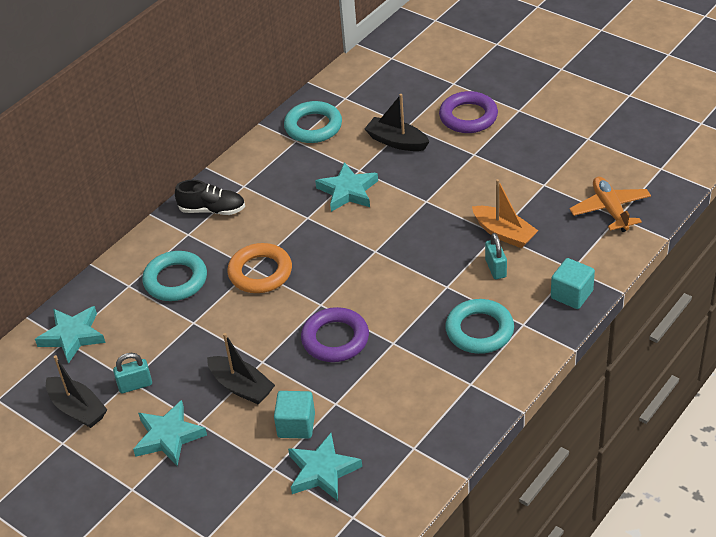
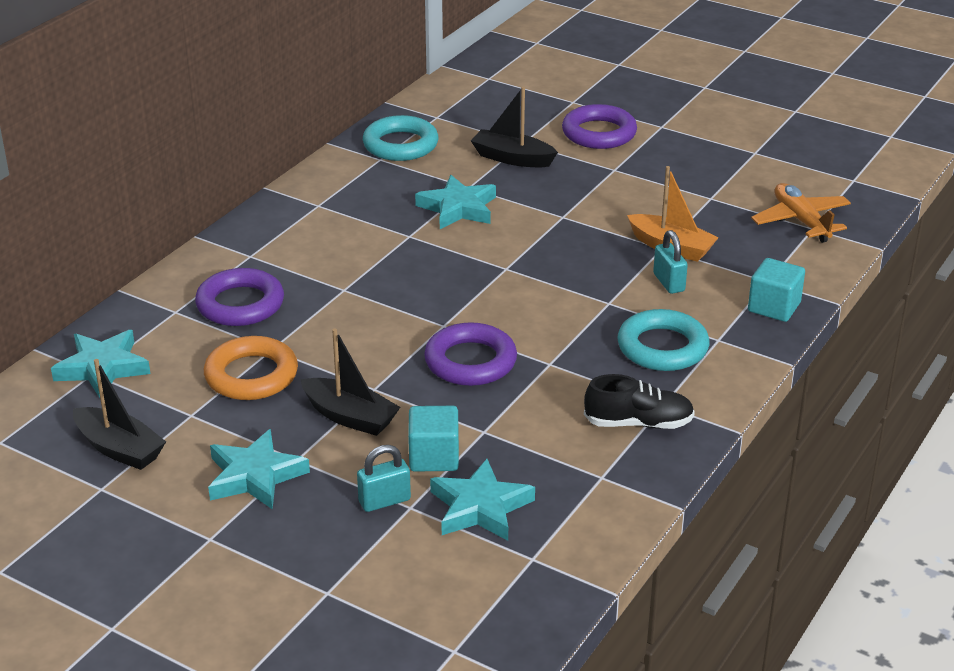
camera: 10 degrees left, 10 degrees down
turquoise padlock [113,353,152,393] -> turquoise padlock moved to [357,445,411,512]
turquoise ring [142,251,207,301] -> purple ring [195,268,284,326]
black shoe [175,180,245,215] -> black shoe moved to [584,374,695,429]
orange ring [227,243,292,293] -> orange ring moved to [204,336,298,400]

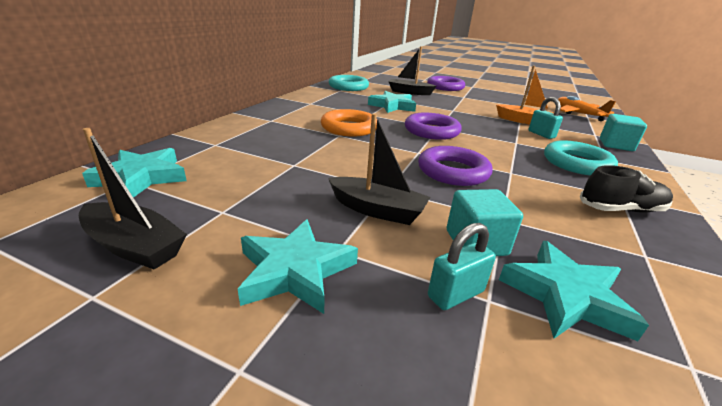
camera: 10 degrees left, 5 degrees down
purple ring [195,268,284,326] -> purple ring moved to [405,113,462,140]
orange ring [204,336,298,400] -> orange ring moved to [321,109,377,137]

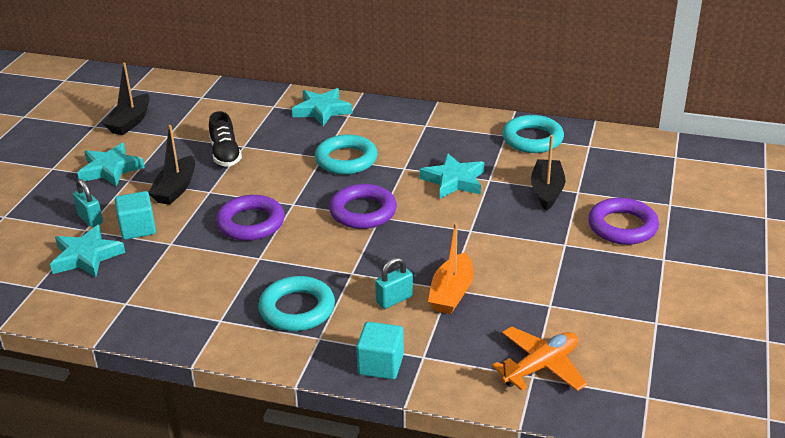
camera: 85 degrees right, 5 degrees up
turquoise star [82,148,187,198] -> turquoise star moved to [292,88,353,126]
orange ring [321,109,377,137] -> turquoise ring [315,134,378,175]
black shoe [580,165,673,213] -> black shoe moved to [209,111,242,167]

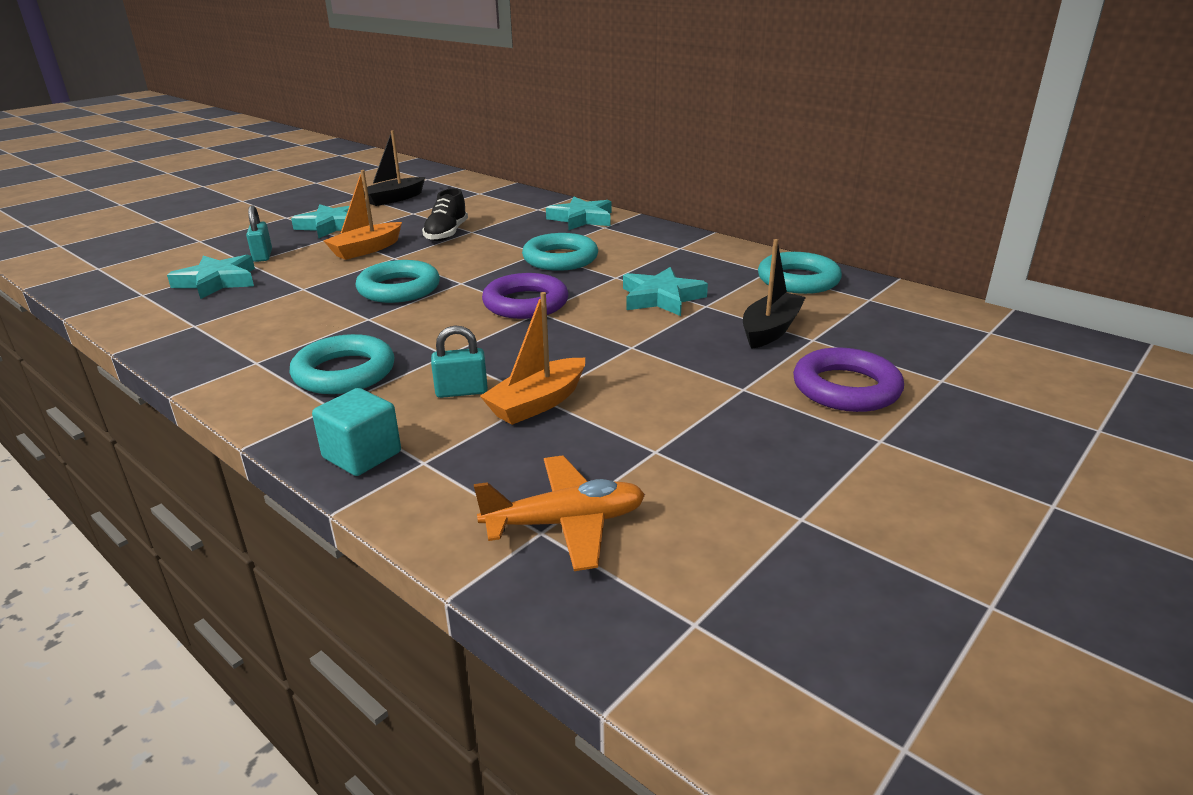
camera: 25 degrees right, 5 degrees down
turquoise cube [115,191,156,240] -> none
black boat [148,125,195,205] -> orange boat [324,170,402,260]
purple ring [216,195,285,241] -> turquoise ring [356,260,440,303]

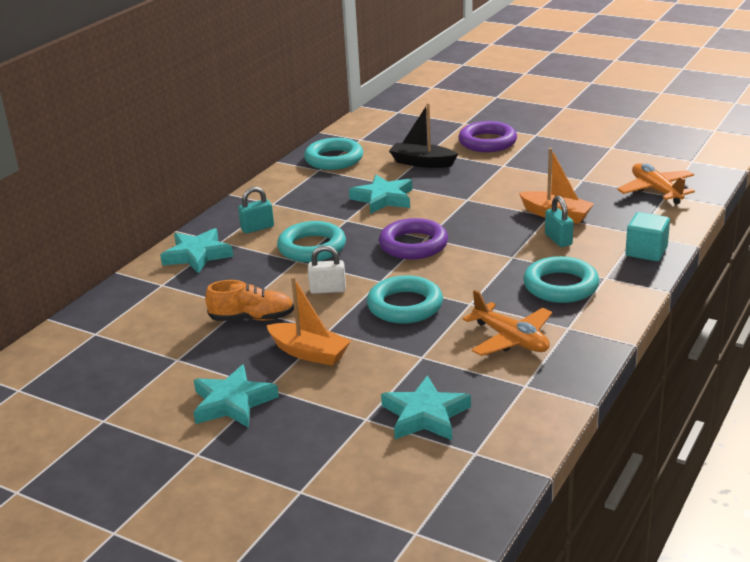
camera: 100 degrees left, 0 degrees up
turquoise padlock [246,205,272,262] -> turquoise padlock moved to [238,187,274,234]
black boat [363,130,425,206] -> none
black shoe [422,188,468,241] -> orange shoe [205,280,294,321]
none -> white padlock [308,245,346,294]
none -> orange plane [463,290,552,356]

